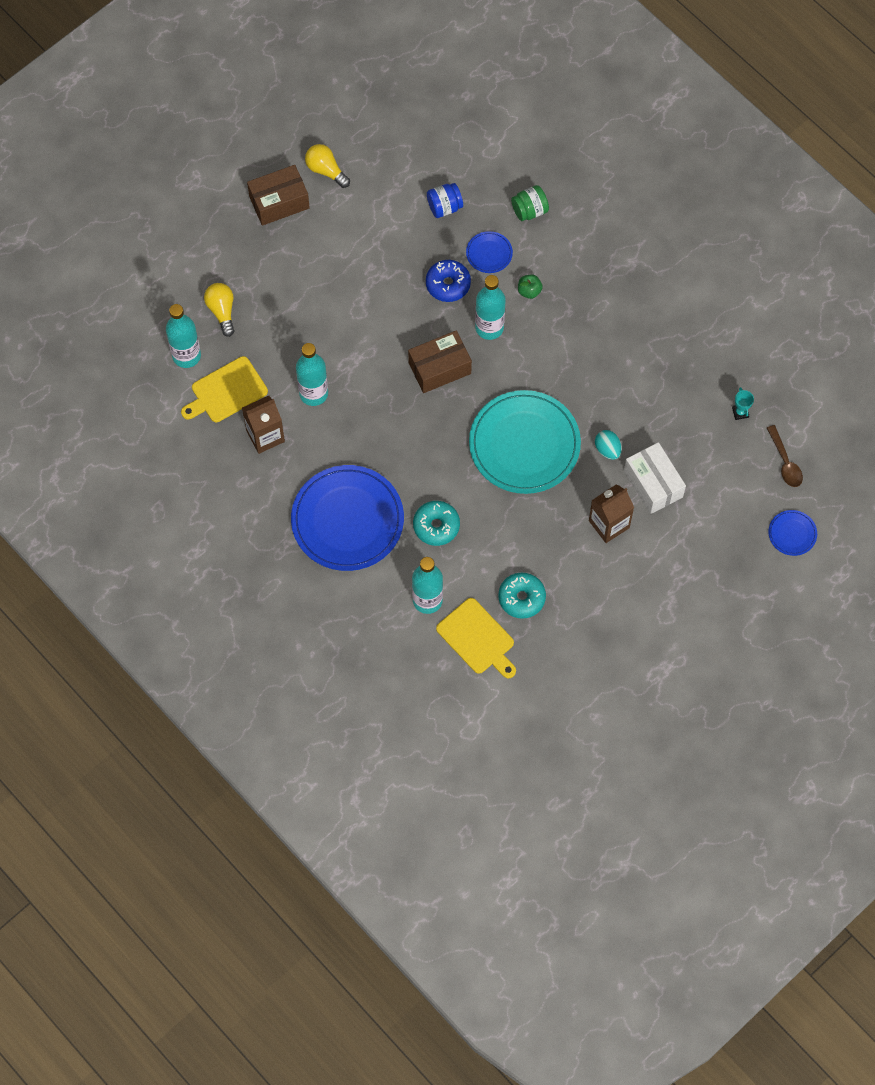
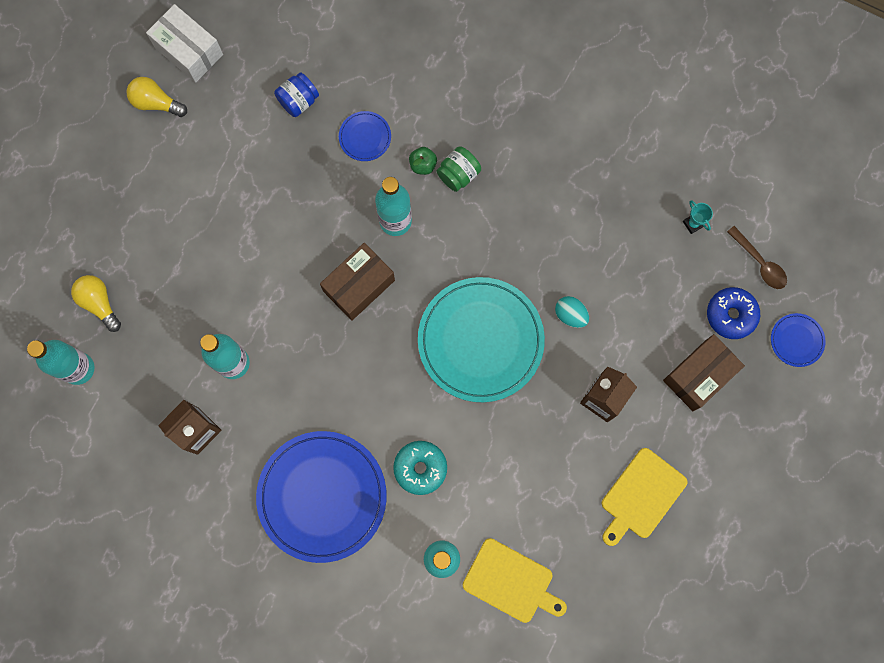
camera: 20 degrees left, 10 degrees up
yellow cutting board [181,356,268,422] -> yellow cutting board moved to [602,448,687,546]
brown box [247,165,310,226] -> brown box moved to [663,334,745,411]
blue donut [426,260,471,302] -> blue donut moved to [707,287,760,339]
turquoise donut [498,573,546,619] -> none
green jar [511,185,549,221] -> green jar moved to [436,146,481,192]
white box [624,442,686,514] -> white box moved to [146,4,223,83]

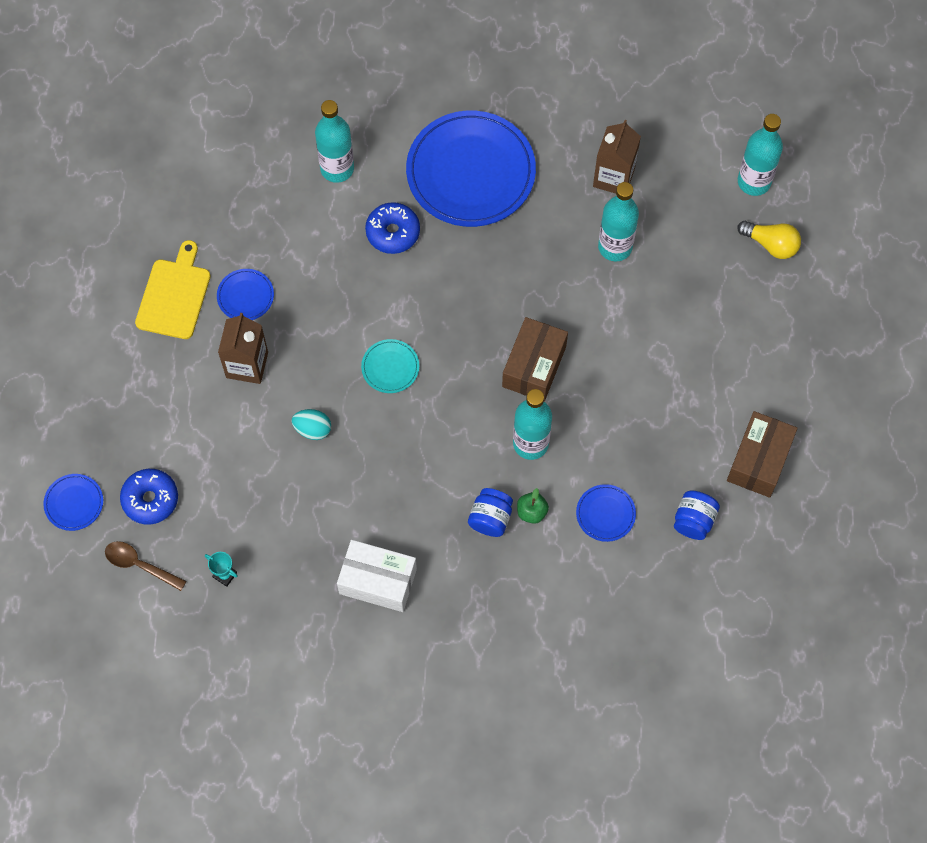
camera: 155 degrees right, 10 degrees down
yellow light bulb [127,77,187,117] -> none
white box [146,4,223,83] -> white box moved to [337,540,417,612]
turquoise donut [393,441,447,495] -> blue donut [365,202,420,254]
turquoise plate [418,277,545,402] -> turquoise plate [361,339,419,393], size x0.43
green jar [436,146,481,192] -> blue jar [468,488,513,537]
yellow cutting board [463,538,567,623] -> none
brown box [663,334,745,411] -> brown box moved to [727,411,798,498]
none -> blue plate [217,269,274,320]

